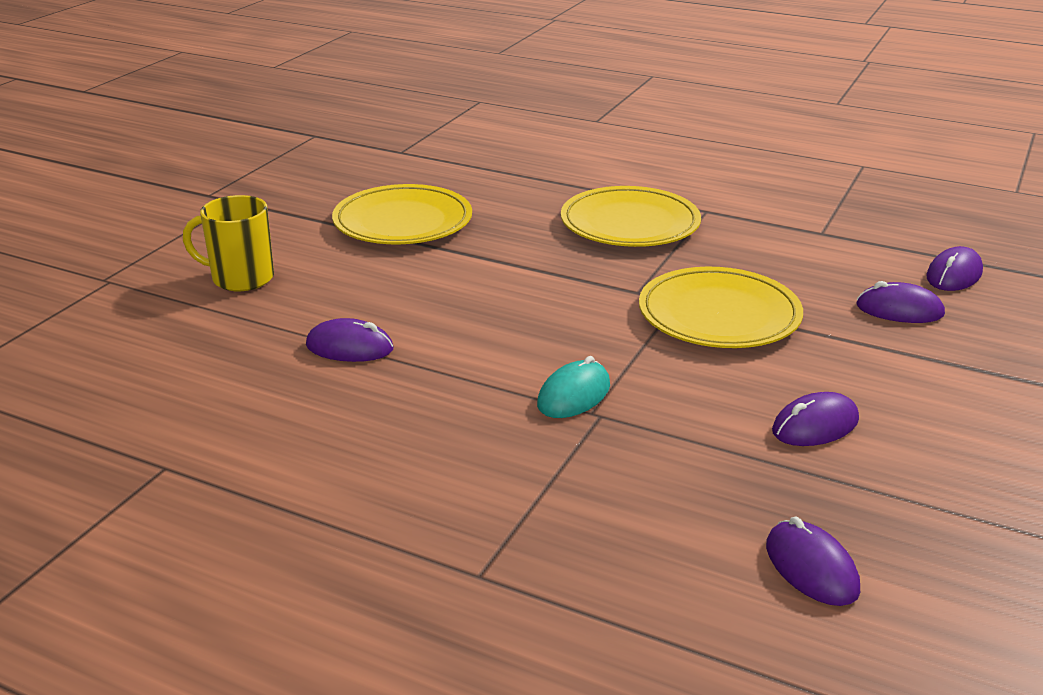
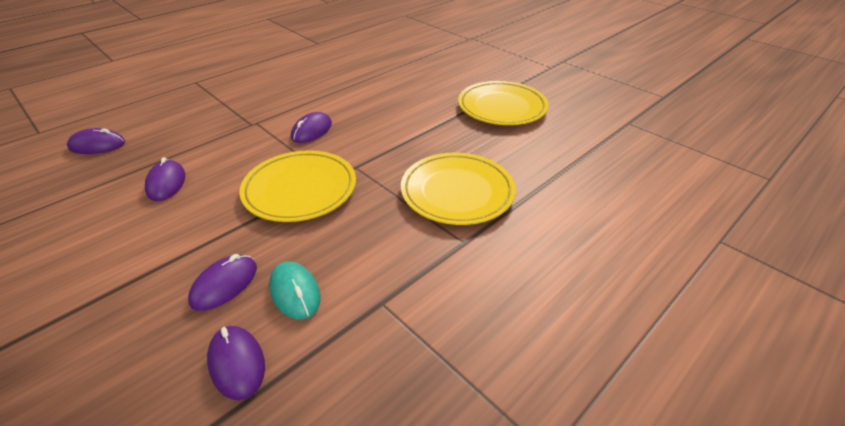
camera: 110 degrees right, 10 degrees up
yellow mug [183,195,274,291] -> none
purple mouse [306,318,394,362] -> purple mouse moved to [291,112,332,143]
turquoise mouse [537,356,610,418] -> turquoise mouse moved to [269,261,321,320]

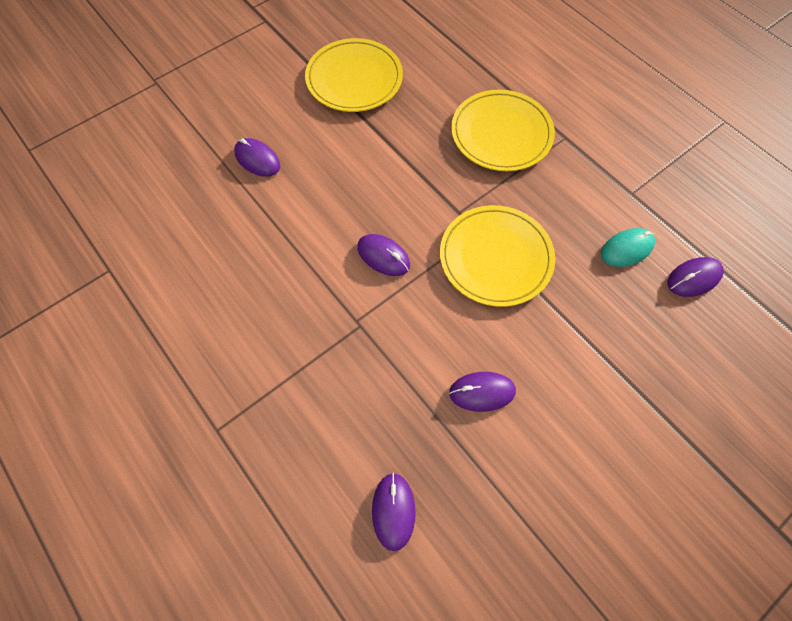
camera: 85 degrees left, 25 degrees up
purple mouse [188,254,257,310] -> purple mouse moved to [234,138,280,177]

